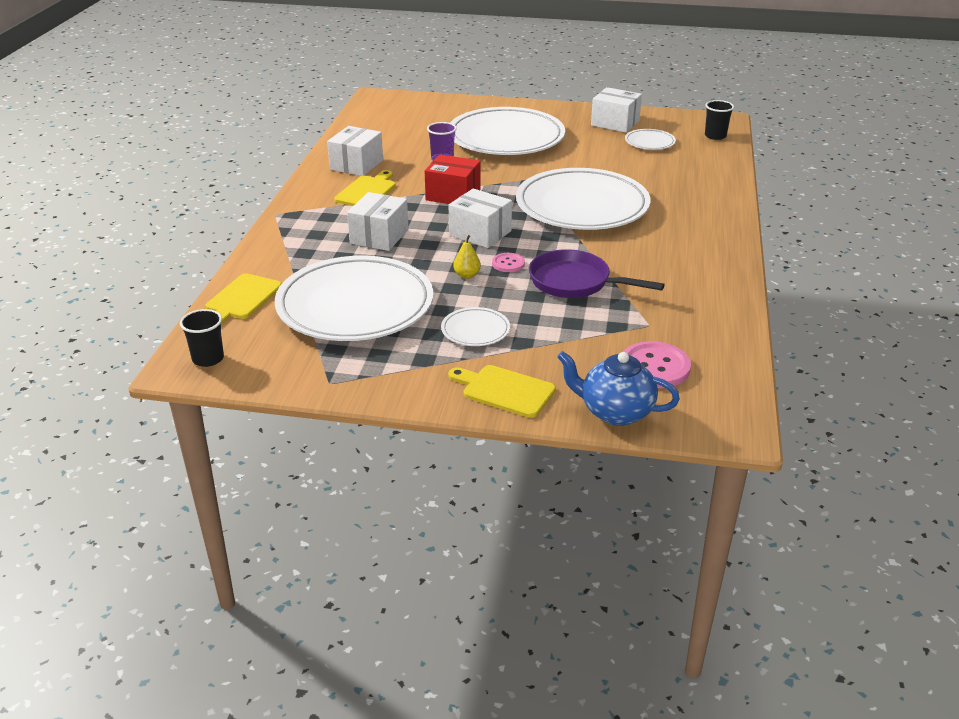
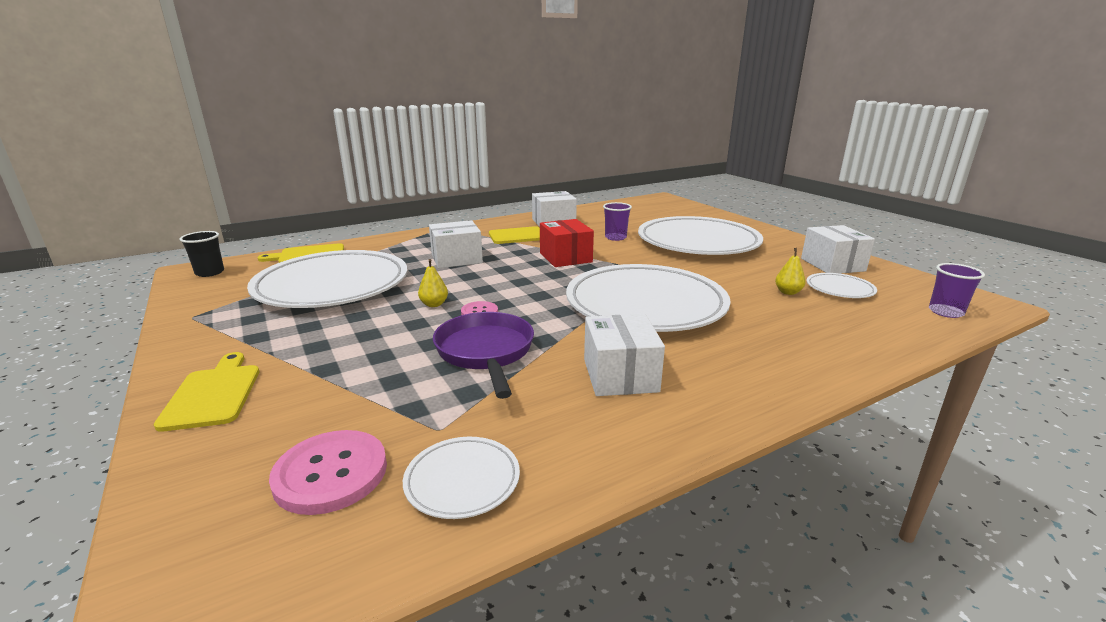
camera: 50 degrees right, 10 degrees down
white plate [441,307,510,346] -> white plate moved to [403,437,520,519]
white box [449,189,512,248] -> white box moved to [584,314,665,396]
blue teapot [557,351,680,426] -> none
black cup [705,100,734,140] -> purple cup [929,263,985,318]
none -> yellow pear [775,248,806,295]

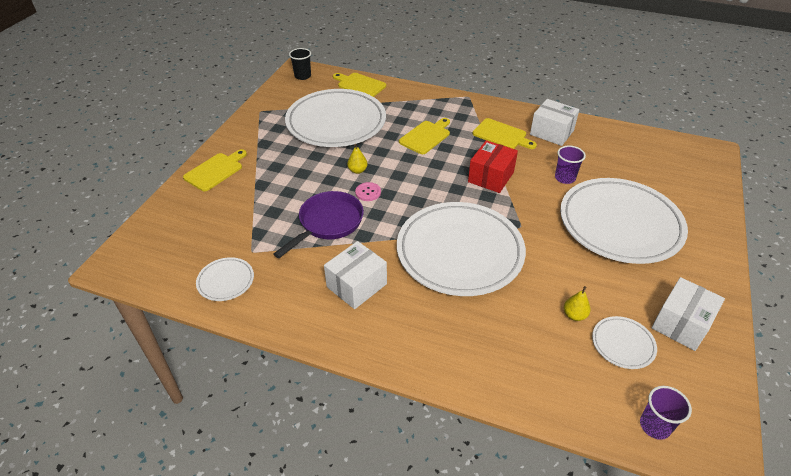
camera: 50 degrees right, 20 degrees up
pink button [269,430,387,515] -> none
white box [429,220,483,268] -> yellow cutting board [399,118,450,154]

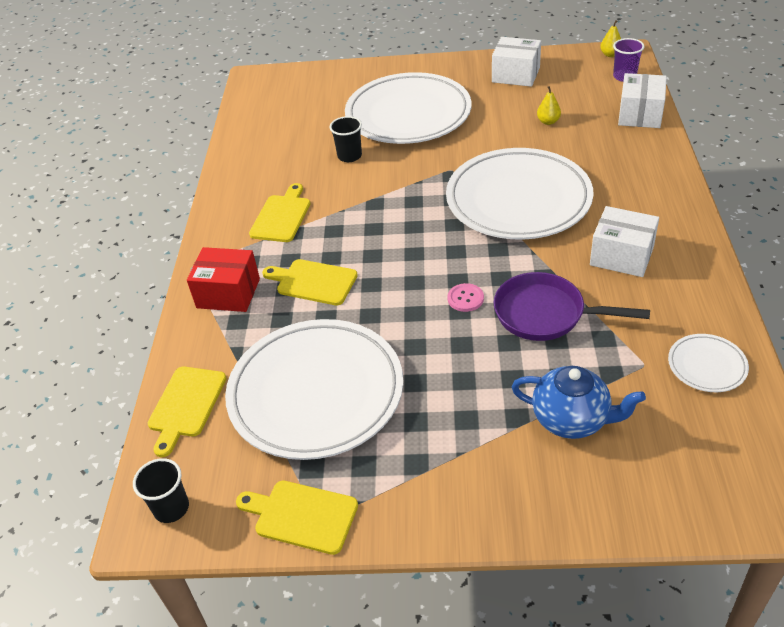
camera: 105 degrees left, 0 degrees up
yellow cutting board [183,149,247,191] -> yellow cutting board moved to [236,481,358,555]
yellow pear [347,144,367,174] -> yellow pear moved to [600,20,621,57]
red box [468,140,518,193] -> red box moved to [187,247,260,312]
white box [530,99,579,146] -> white box moved to [618,73,667,128]
purple cup [555,145,586,184] -> black cup [330,116,362,162]
white plate [592,316,657,369] -> none
none -> blue teapot [512,366,646,439]

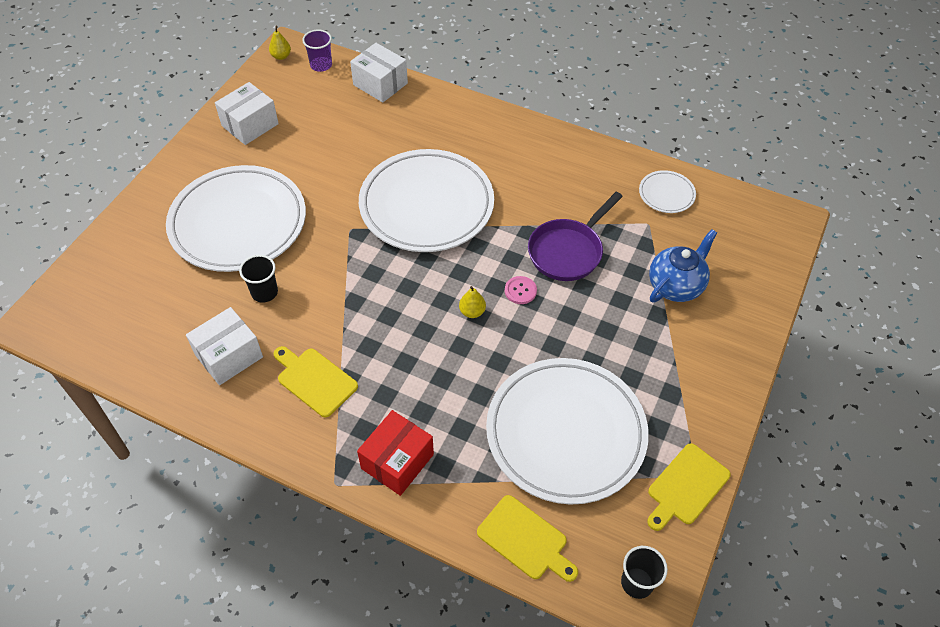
camera: 70 degrees left, 10 degrees up
yellow cutting board [262,259,358,305] -> none
yellow pear [537,86,561,125] -> yellow pear moved to [459,286,486,318]
white box [590,206,659,277] -> white box moved to [186,307,263,385]

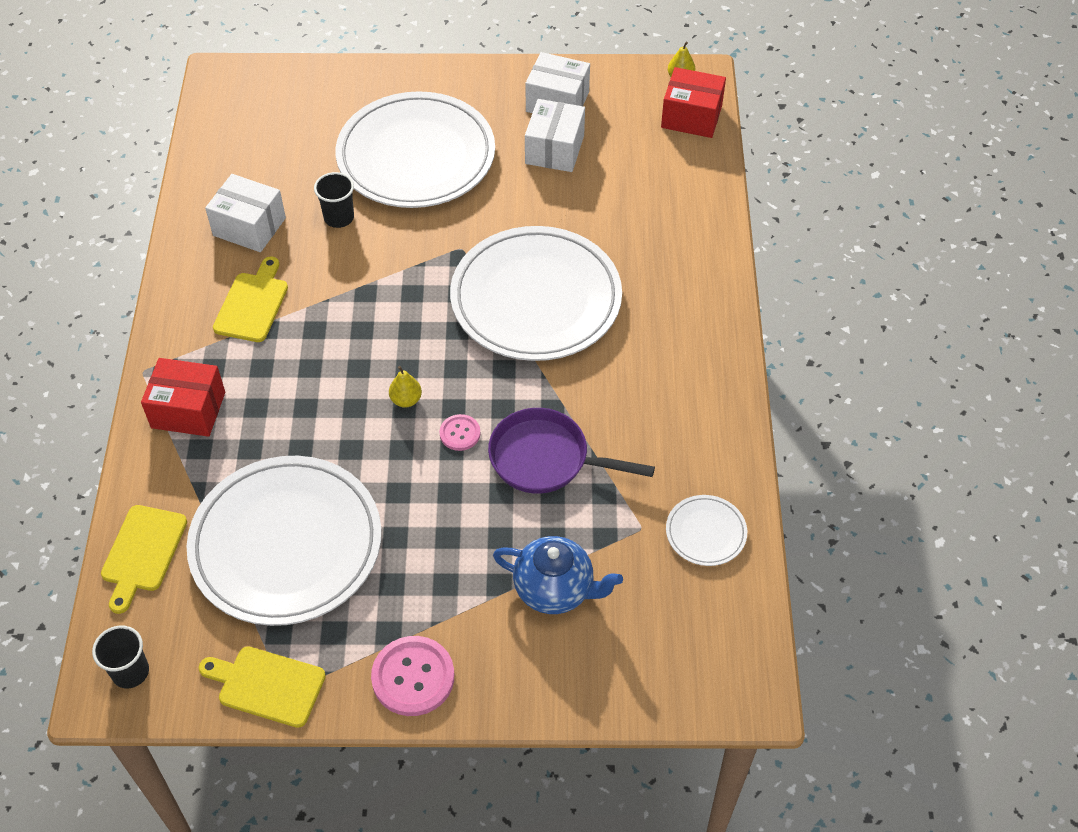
camera: 65 degrees right, 0 degrees up
purple cup [302,30,332,72] -> red box [661,67,726,138]
white box [350,43,408,103] -> white box moved to [525,99,585,172]
none -> pink button [371,636,454,716]

